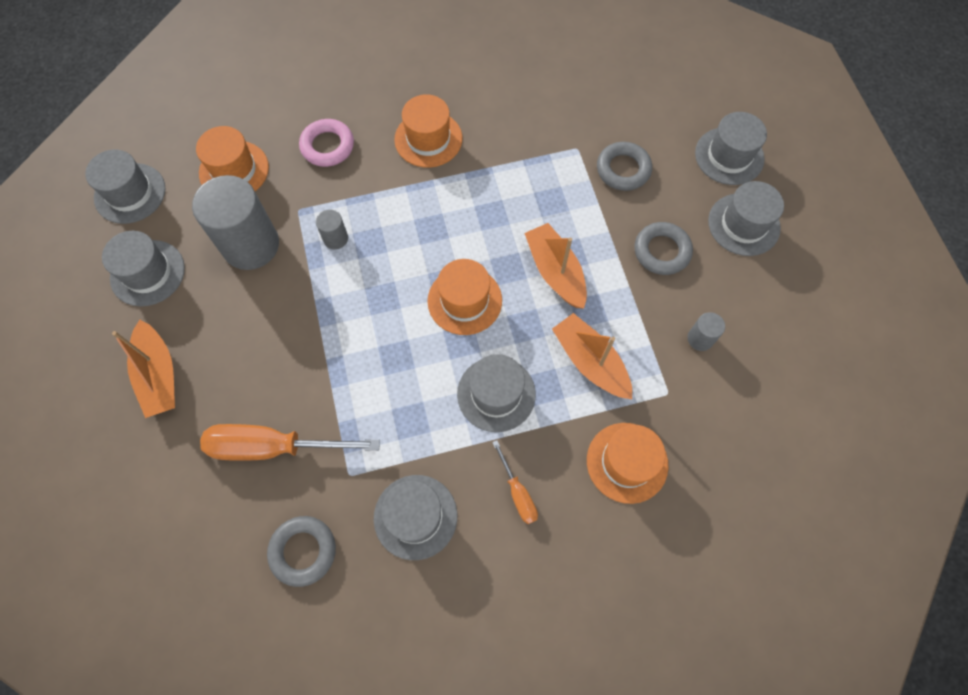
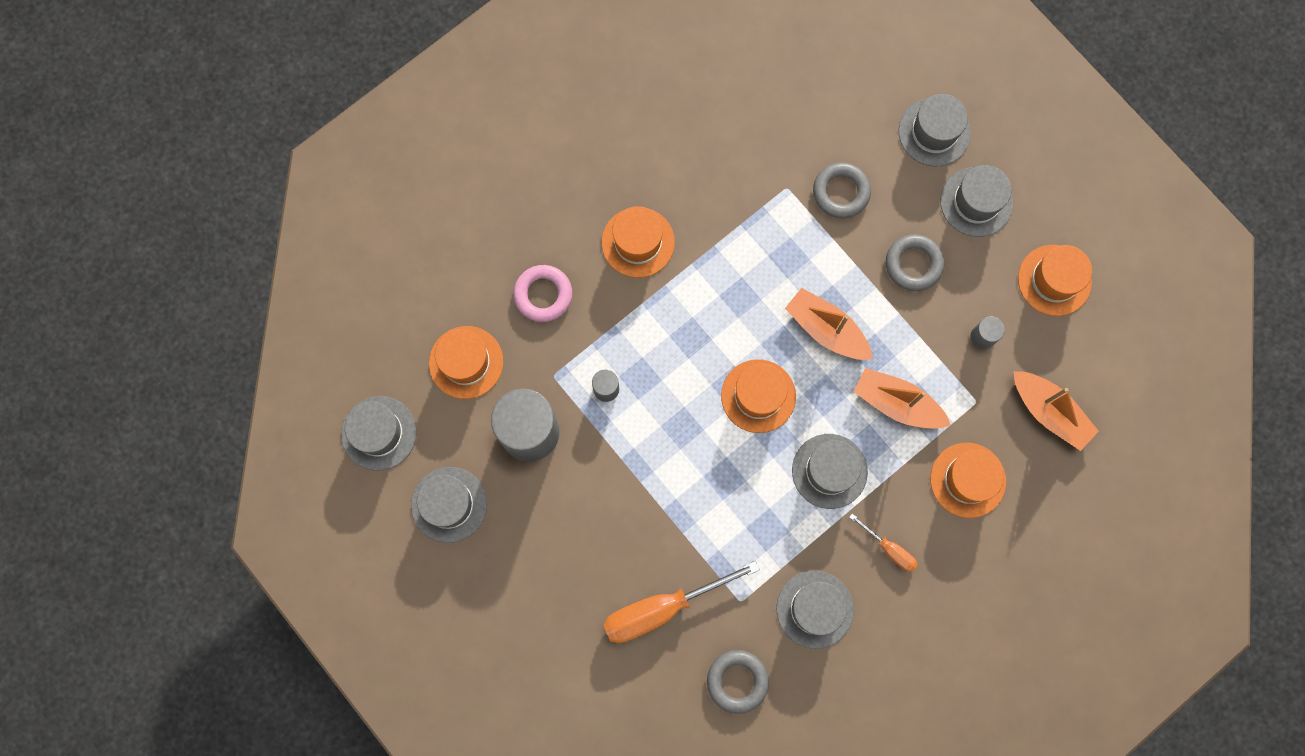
camera: 25 degrees left, 10 degrees up
orange boat [112,320,175,418] -> orange boat moved to [1013,371,1099,451]
none -> orange hat [1018,245,1092,316]

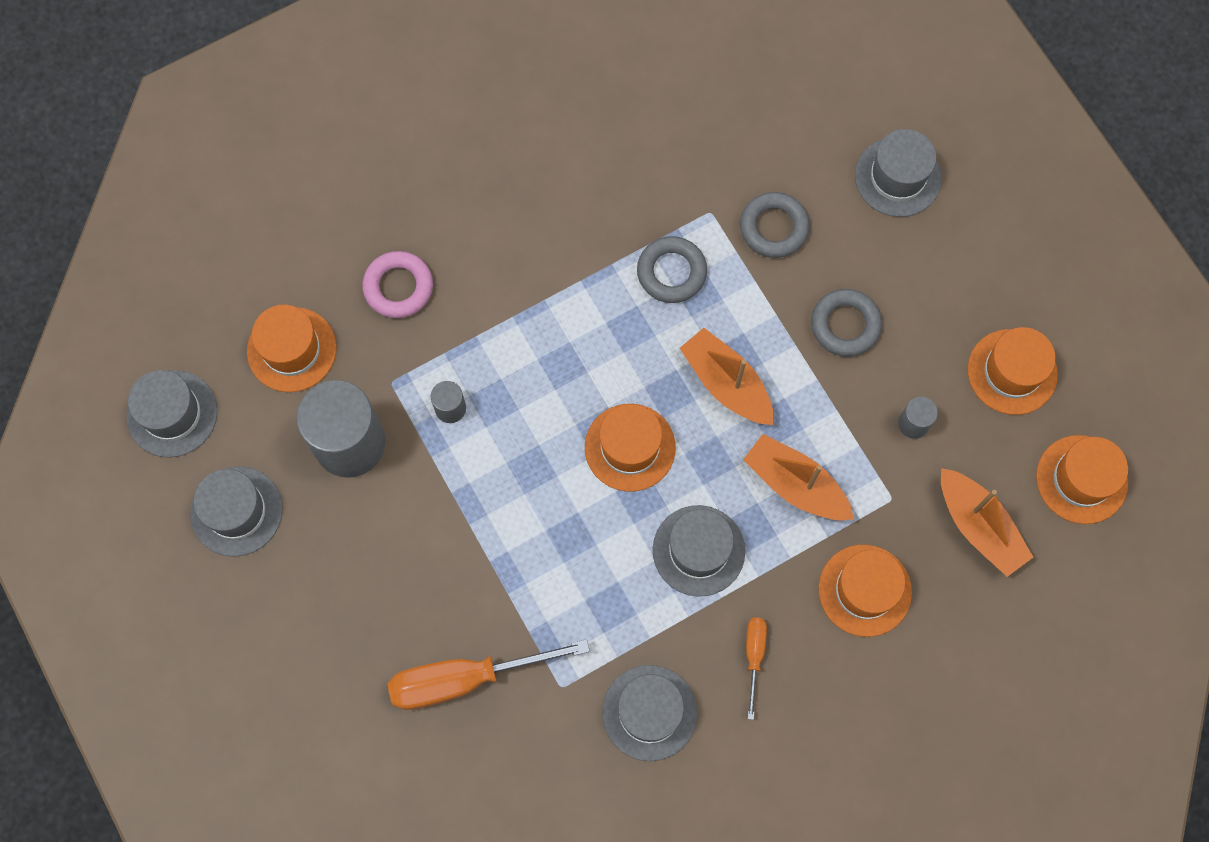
camera: 10 degrees right, 5 degrees down
orange hat [601,206,675,278] -> orange hat moved to [1036,435,1128,524]
grey ring [707,650,769,714] -> grey ring moved to [637,236,707,303]
orange screwdriver [849,513,918,572] -> orange screwdriver turned 135 degrees counterclockwise [746,617,767,720]
grey hat [940,165,1013,237] -> none

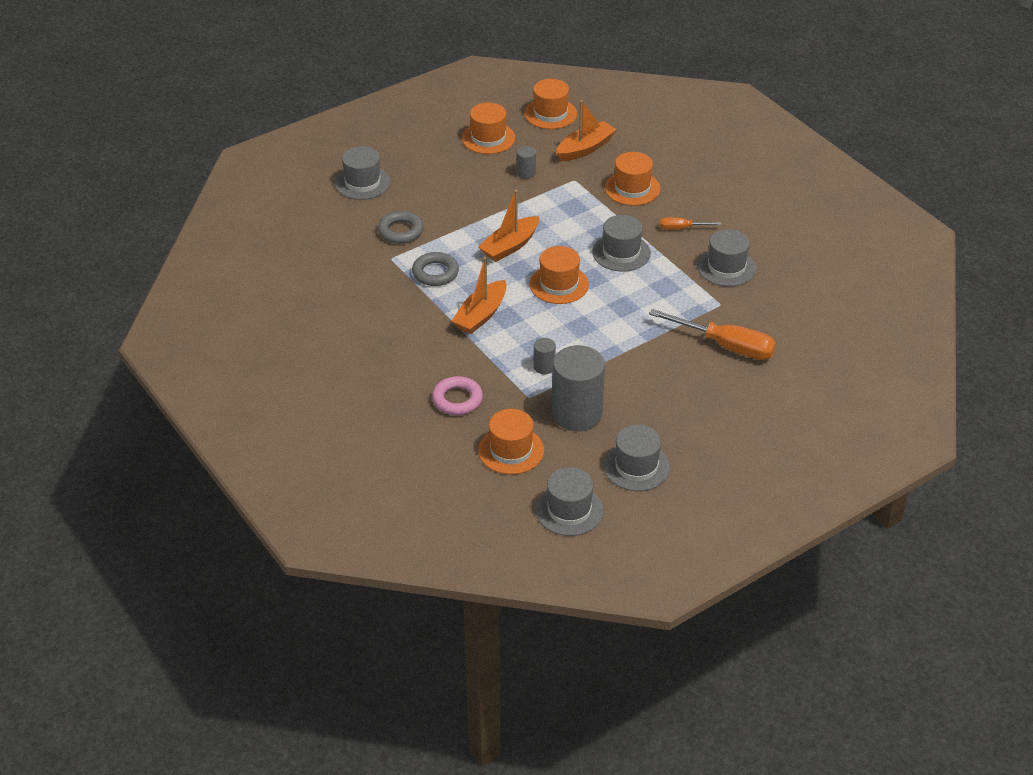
camera: 95 degrees left, 30 degrees down
orange screwdriver [388,639,590,710] -> orange screwdriver turned 45 degrees counterclockwise [649,309,776,360]
orange boat [743,434,854,520] -> orange boat moved to [452,257,506,334]
grey ring [811,289,882,357] -> none

